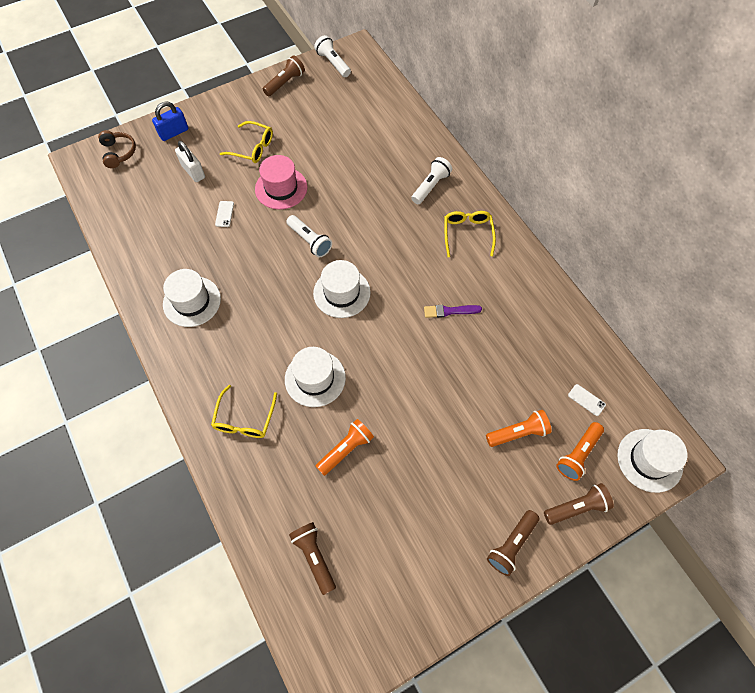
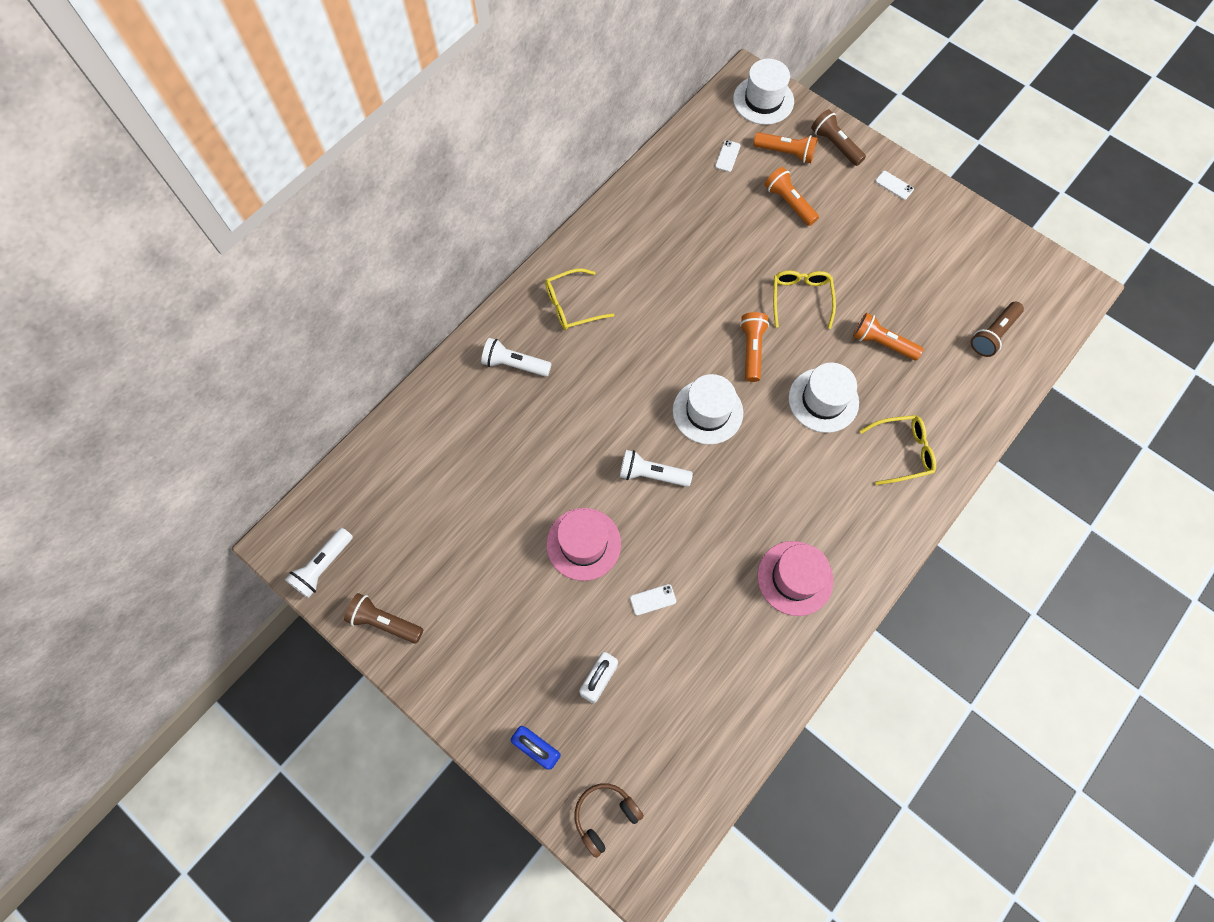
camera: 110 degrees left, 5 degrees up
white hat [163,269,221,327] -> pink hat [757,541,834,616]
yellow glasses [220,121,273,163] -> yellow glasses moved to [773,271,836,329]
white flashlight [286,215,332,257] -> white flashlight turned 105 degrees counterclockwise [619,450,693,487]
purple brush [424,305,482,318] -> none
brown flashlight [487,510,539,576] -> white phone [875,171,914,200]
none -> orange flashlight [740,312,769,382]

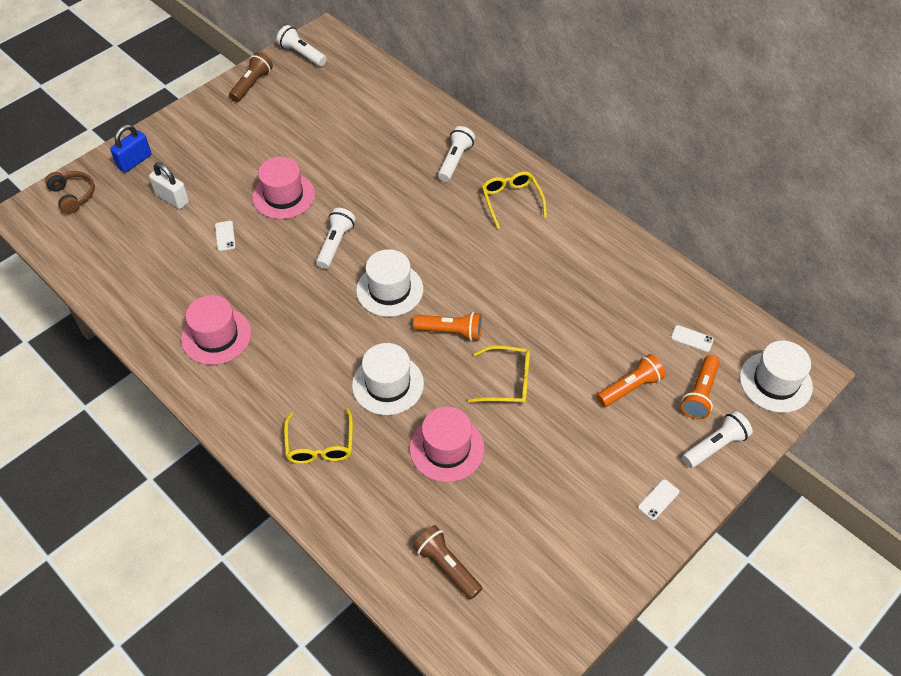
camera: 95 degrees right, 15 degrees down
brown flashlight [811,109,866,166] -> white flashlight [682,411,753,468]
orange flashlight [853,313,924,360] -> pink hat [410,407,485,482]

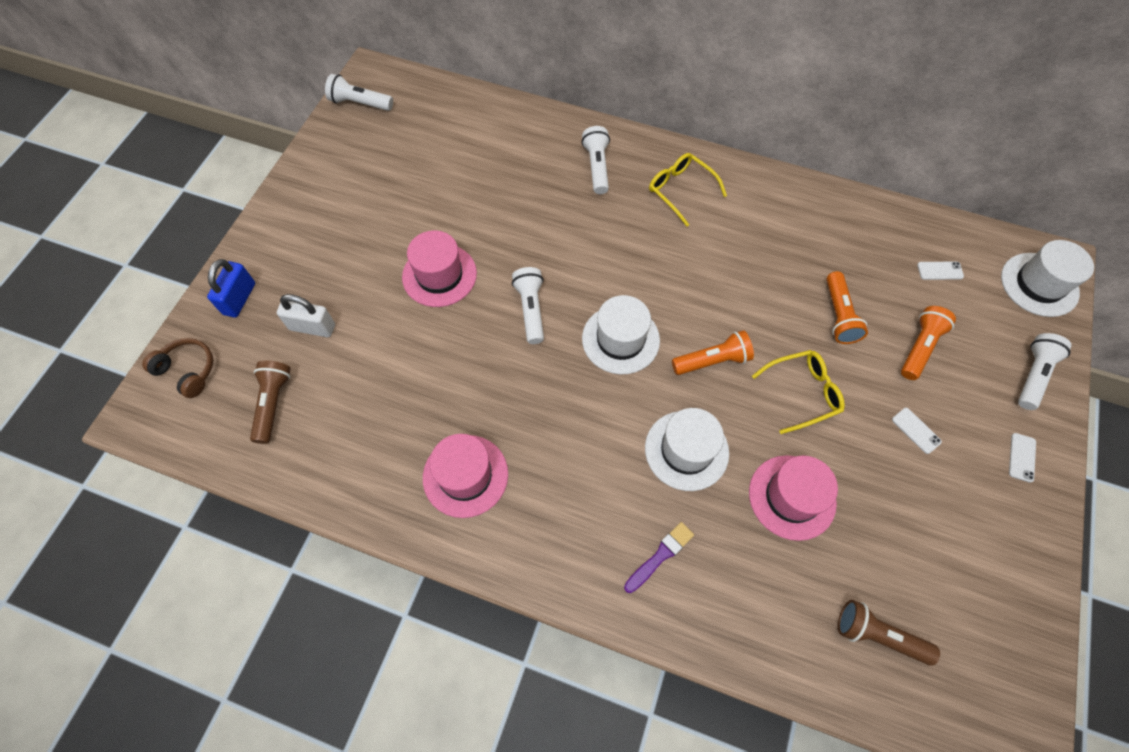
camera: 25 degrees left, 10 degrees up
white phone [215,221,236,251] -> white phone moved to [892,408,942,454]
brown flashlight [229,52,273,102] -> brown flashlight moved to [250,361,290,444]
yellow glasses [284,408,353,464] -> purple brush [624,522,694,593]
orange flashlight [681,355,720,419] -> orange flashlight moved to [826,271,868,344]

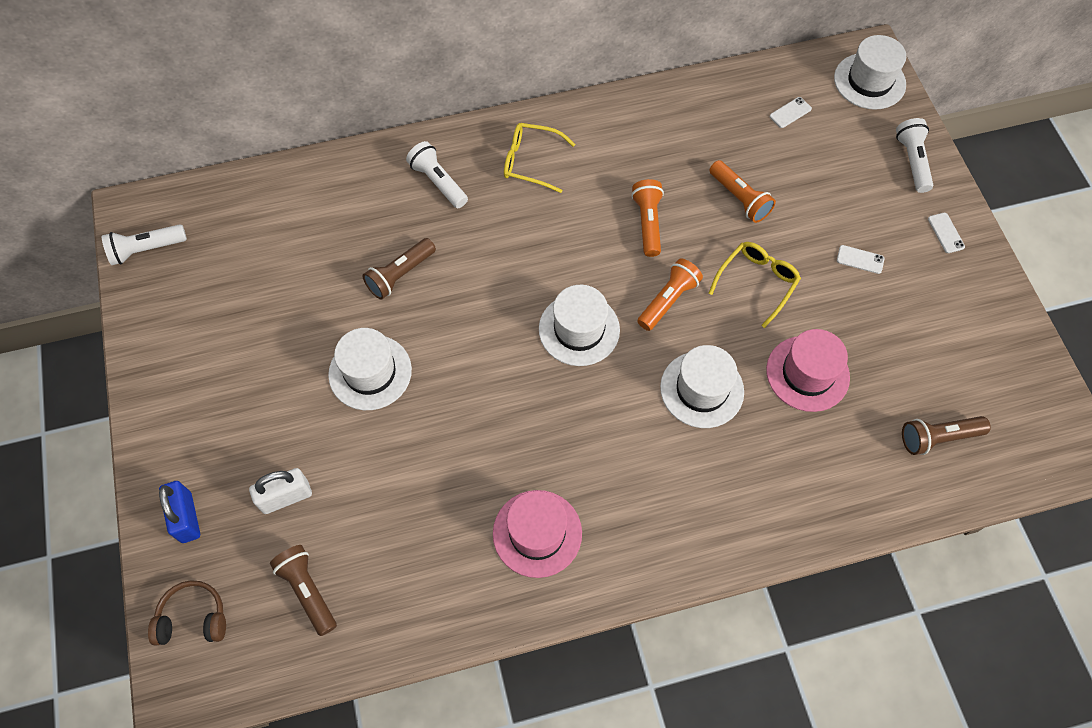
camera: 35 degrees left, 0 degrees up
pink hat [402,230,477,307] -> white hat [328,328,412,410]
white flashlight [512,267,544,344] -> none
purple brush [624,522,694,593] -> none
orange flashlight [901,306,956,380] -> orange flashlight moved to [631,179,664,257]
none -> brown flashlight [362,238,436,300]

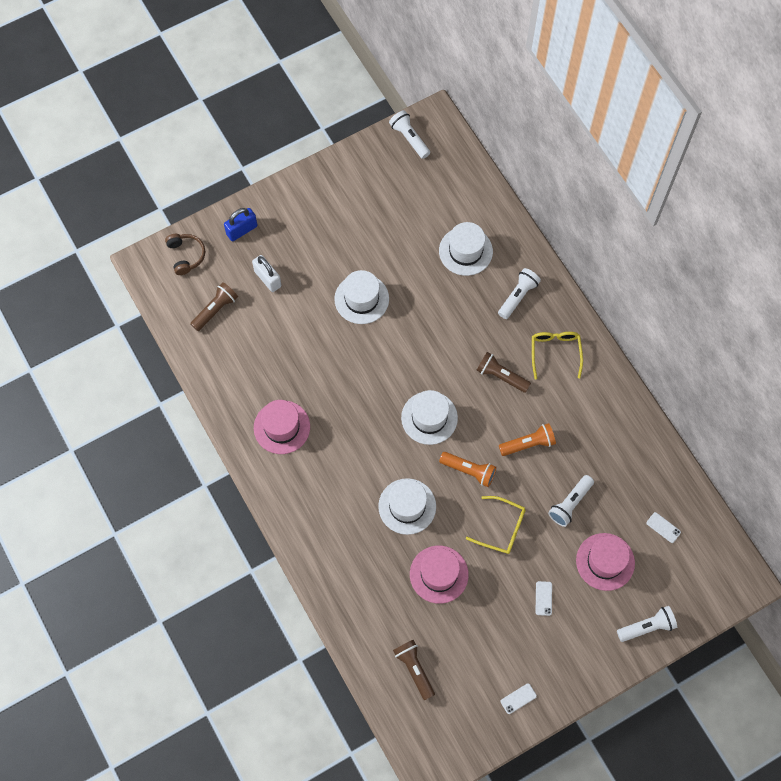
camera: 75 degrees right, 5 degrees up
brown flashlight [362,238,436,300] -> brown flashlight moved to [476,352,531,393]
orange flashlight [709,160,776,223] -> white flashlight [548,475,594,527]
white hat [834,35,906,110] -> white hat moved to [439,222,493,276]
white phone [928,213,965,253] -> white phone moved to [500,683,537,714]
none -> pink hat [576,533,635,591]

